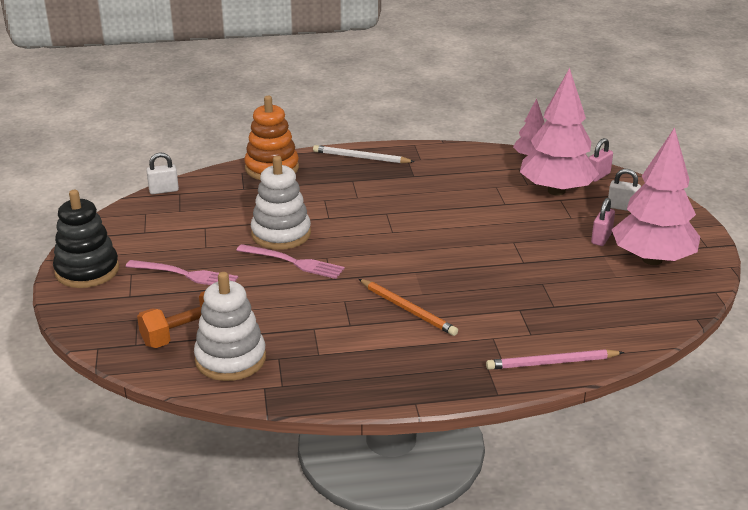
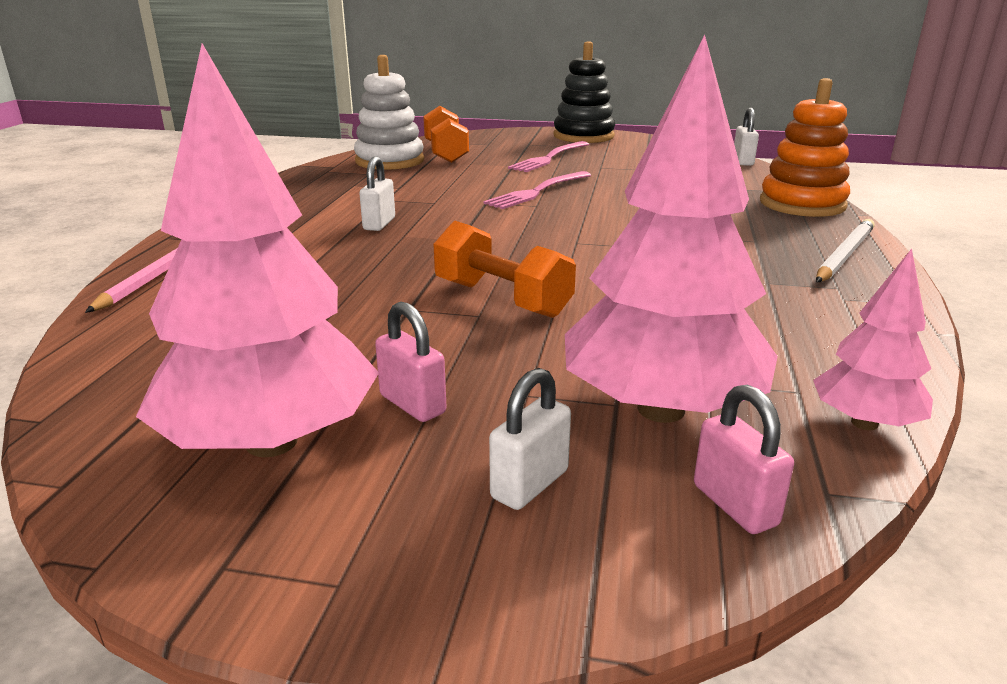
camera: 110 degrees right, 5 degrees down
white stacking toy [251,156,311,250] -> none
orange pencil [359,279,458,336] -> white padlock [359,156,395,231]
none -> orange dumbbell [433,221,576,318]

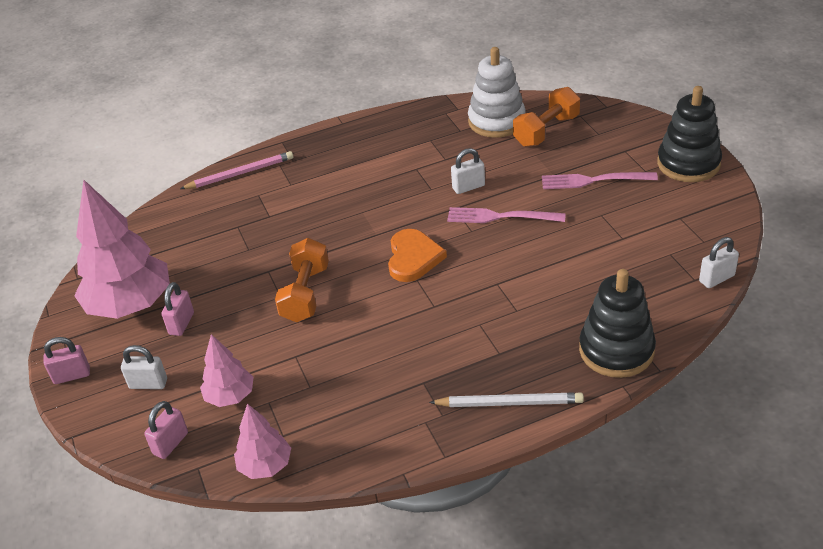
camera: 60 degrees right, 15 degrees up
white padlock [359,156,395,231] -> white padlock moved to [451,148,485,194]
pink tree [565,35,778,423] -> pink tree [200,334,254,407], size x0.52
orange stacking toy [760,78,850,217] -> black stacking toy [579,269,656,378]
none -> pink padlock [43,337,90,384]
none -> orange heart [388,229,447,282]

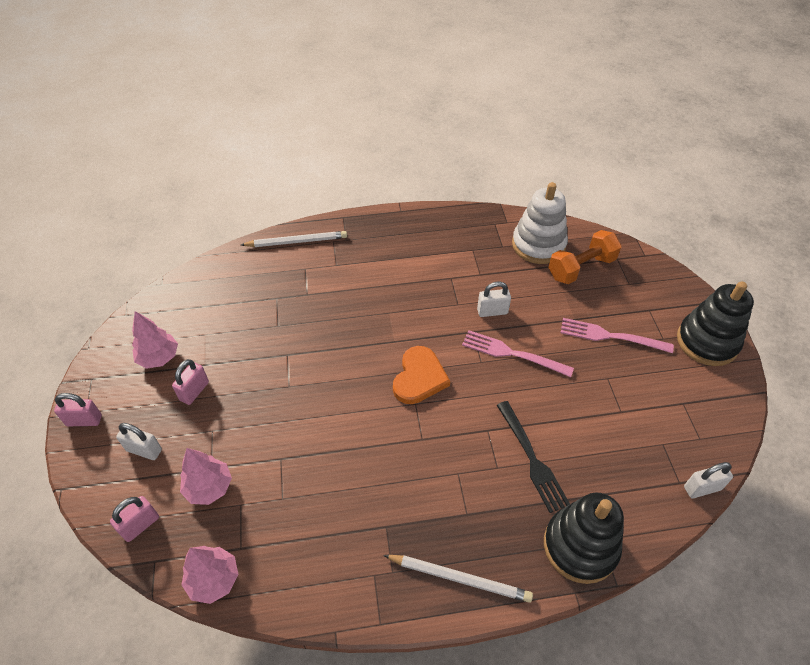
camera: 10 degrees right, 10 degrees up
pink tree [74,180,170,319] -> pink tree [132,311,178,369], size x0.52
pink pencil [180,151,294,189] -> white pencil [241,231,347,247]
orange dumbbell [275,238,329,323] -> none
none -> black fork [497,401,570,513]

